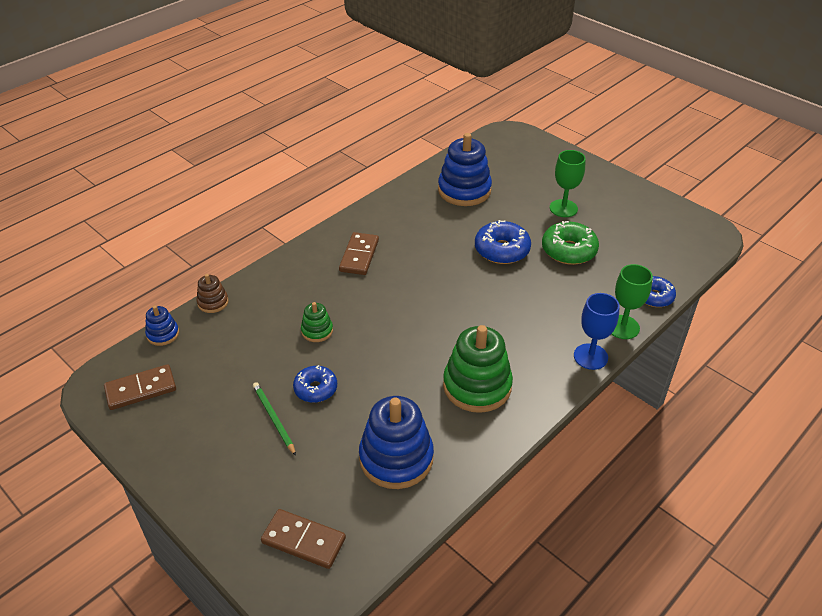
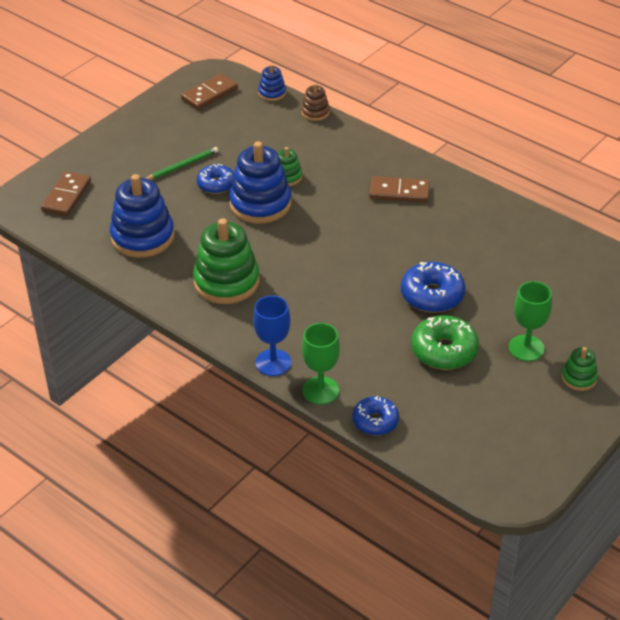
camera: 85 degrees right, 0 degrees up
brown domino [104,364,176,410] -> brown domino turned 75 degrees clockwise [181,73,238,110]
blue stacking toy [438,133,492,206] -> blue stacking toy moved to [229,142,291,224]
none -> green stacking toy [561,347,598,391]

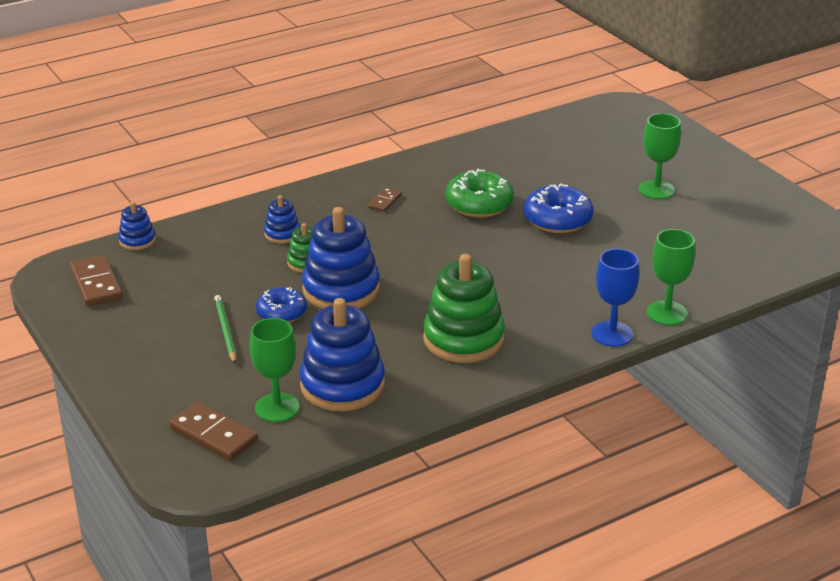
camera: 70 degrees left, 10 degrees down
brown stacking toy [301,83,330,121] -> none
blue donut [352,396,399,435] -> none
brown domino [369,176,430,203] -> brown domino [368,187,402,212], size x0.57
green donut [411,315,479,370] -> green donut moved to [445,169,514,218]
green stacking toy [561,347,598,391] -> none
none -> green goblet [250,318,299,422]
none -> blue stacking toy [264,195,300,243]

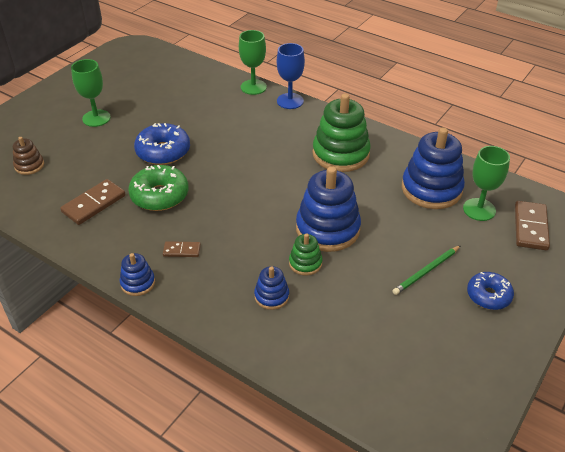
camera: 115 degrees left, 10 degrees up
brown domino [70,255,122,306] -> brown domino moved to [60,179,125,225]
blue stacking toy [118,202,156,250] -> blue stacking toy moved to [120,253,155,296]
blue donut [256,287,307,323] -> blue donut moved to [467,272,514,310]
none -> brown stacking toy [13,137,44,175]

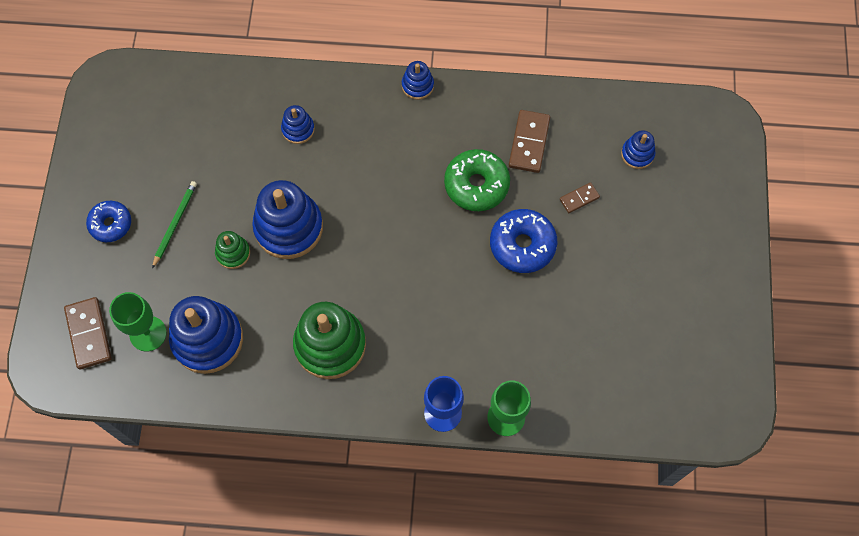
camera: 150 degrees right, 25 degrees up
brown stacking toy [13,137,44,175] -> blue stacking toy [621,130,655,169]
green goblet [71,59,111,127] -> none
brown domino [163,241,201,257] -> brown domino moved to [560,182,600,213]
green stacking toy [289,233,322,276] -> green stacking toy moved to [215,231,250,269]

